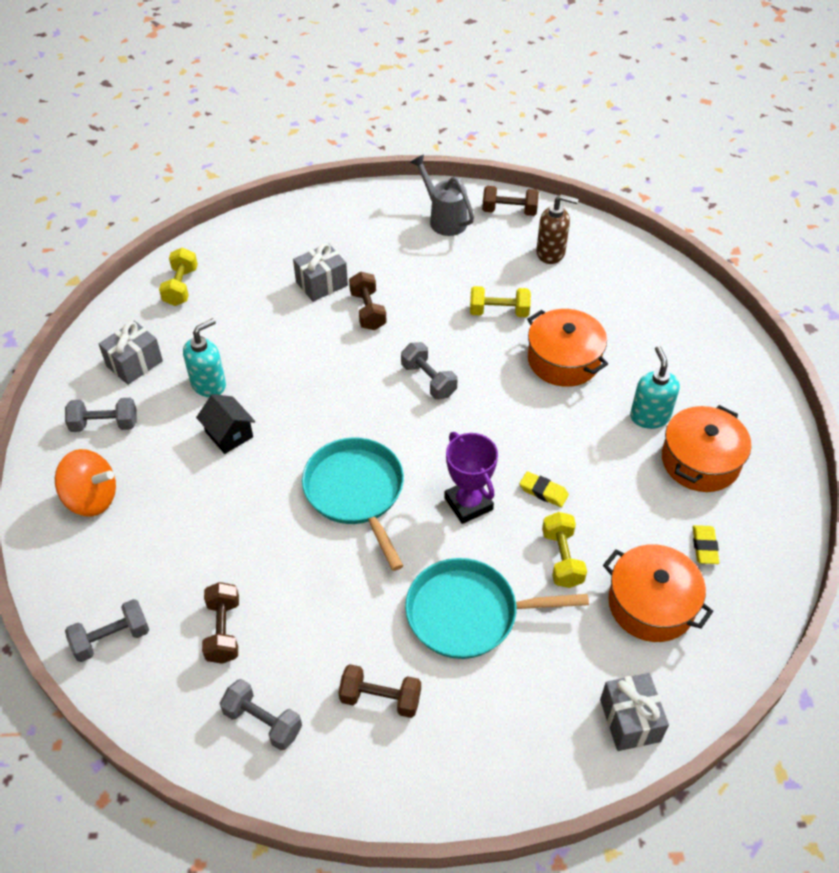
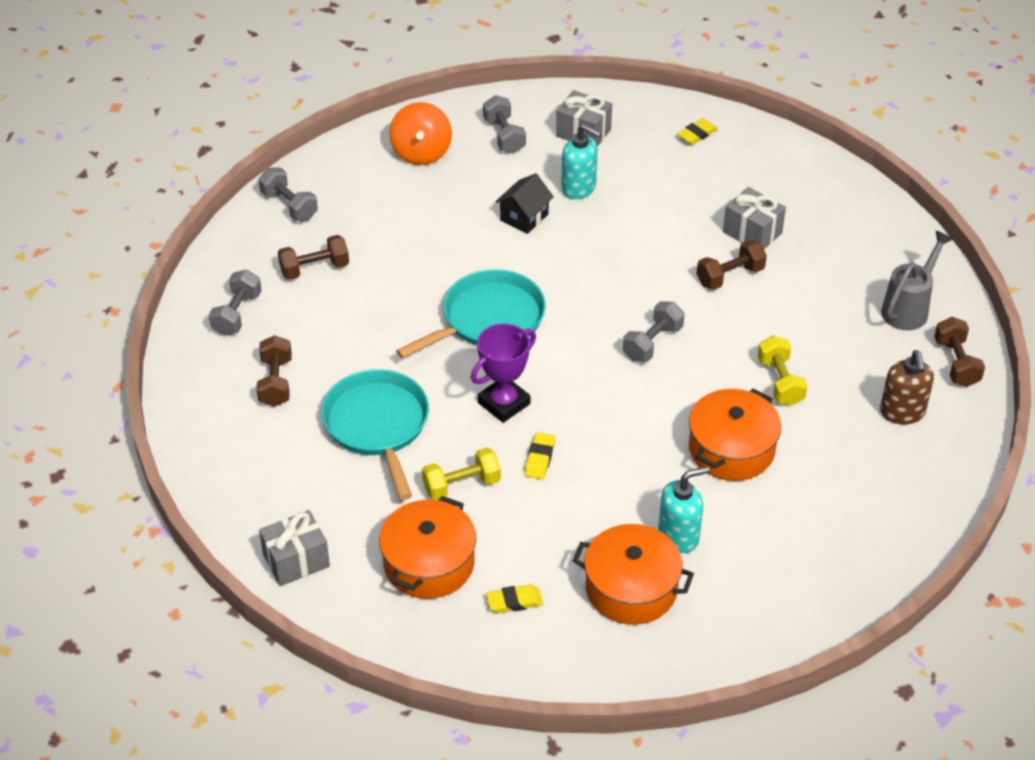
camera: 75 degrees right, 5 degrees down
yellow dumbbell [159,248,198,306] -> yellow eraser [677,118,718,145]

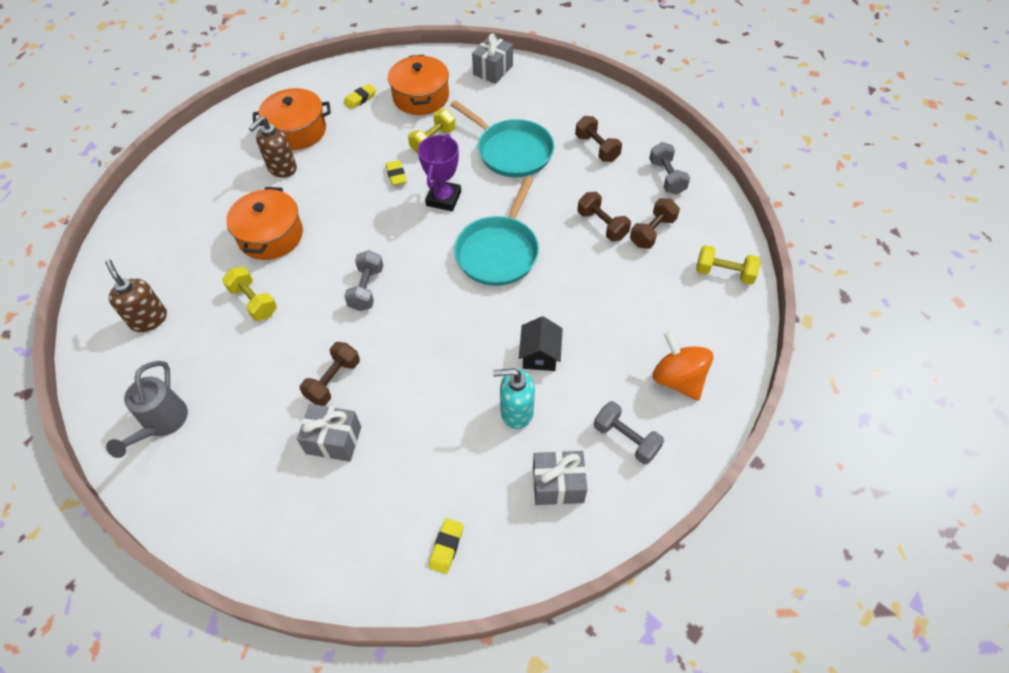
camera: 150 degrees right, 10 degrees up
grey dumbbell [259,167,318,221] -> yellow dumbbell [696,245,761,285]
turquoise soap dispenser [658,466,710,553] -> brown soap dispenser [249,116,297,178]
brown dumbbell [934,317,985,387] -> brown dumbbell moved to [577,192,631,241]

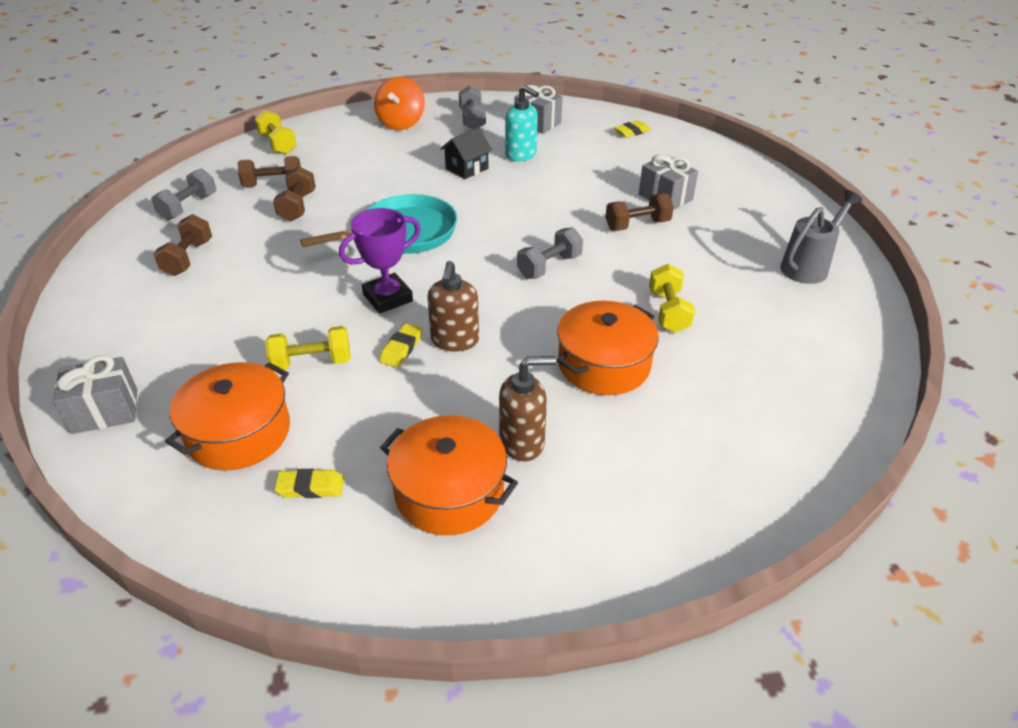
camera: 140 degrees left, 15 degrees down
brown soap dispenser [105,260,167,332] -> brown soap dispenser moved to [427,261,479,352]
turquoise pan [451,100,554,178] -> none

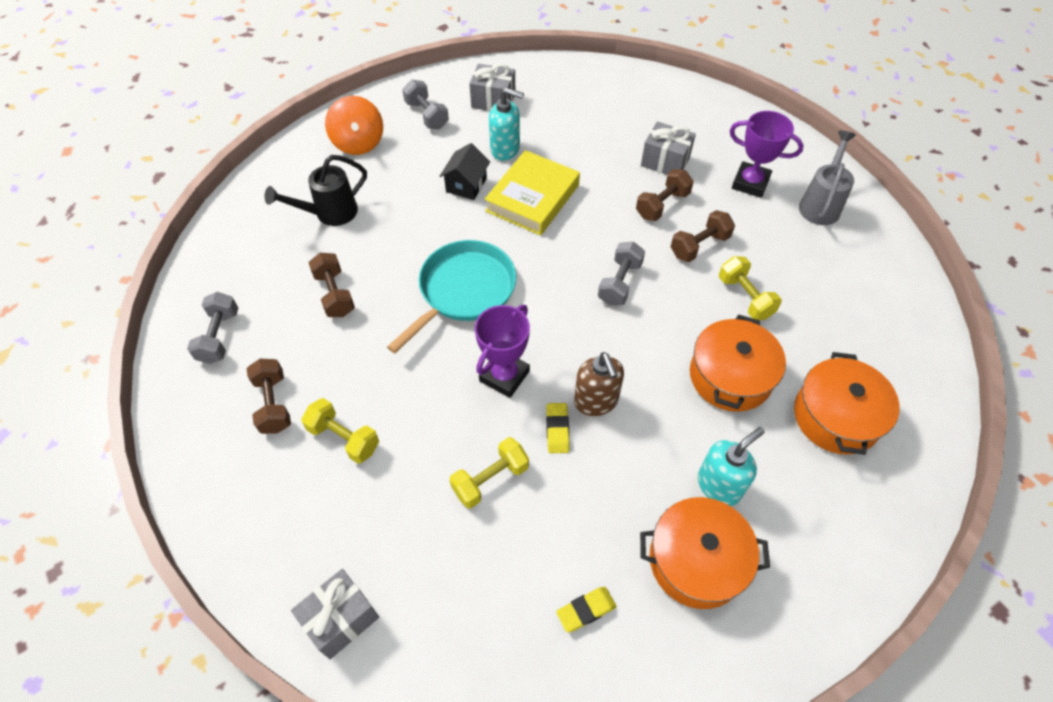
camera: 25 degrees left, 15 degrees up
orange pot [165,362,290,471] -> orange pot moved to [794,352,900,455]
brown dumbbell [237,156,301,187] -> brown dumbbell moved to [671,210,735,262]
yellow dumbbell [255,110,297,154] -> yellow dumbbell moved to [301,398,379,464]
brown soap dispenser [499,356,556,462] -> turquoise soap dispenser [698,427,765,506]
yellow eraser [614,120,651,138] -> none
none -> black watering can [264,155,367,226]
none -> yellow book [485,150,580,236]
none -> purple trophy [729,111,804,198]

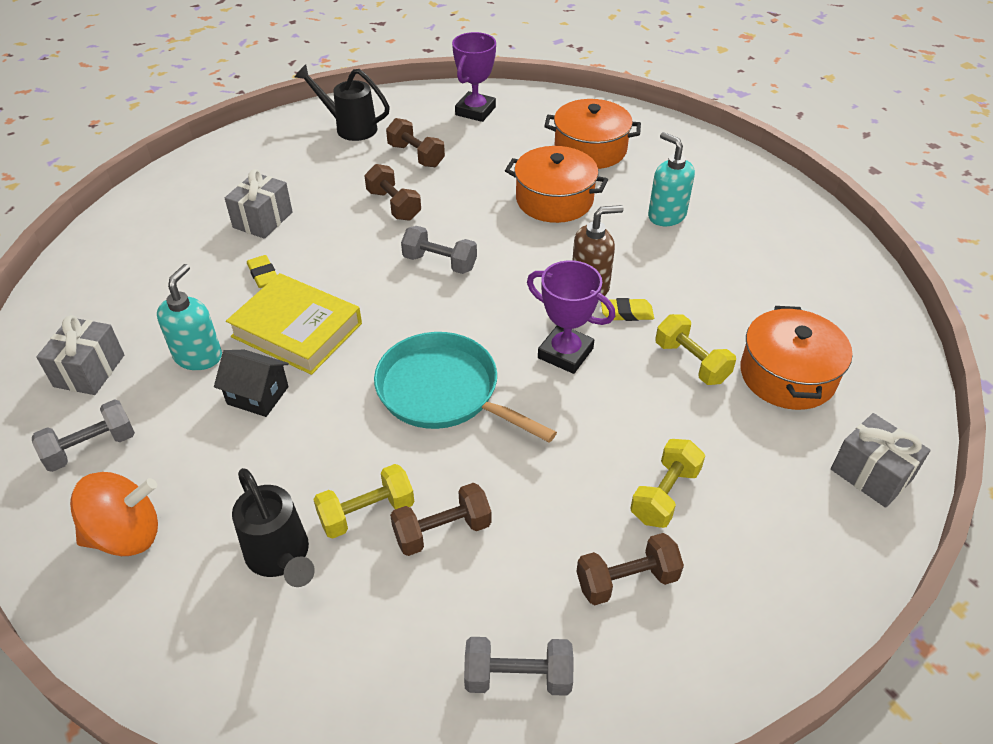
camera: 90 degrees left, 10 degrees down
yellow eraser [556,587,617,633] -> yellow eraser moved to [247,255,277,288]
brown dumbbell [636,169,694,221] -> brown dumbbell moved to [386,118,445,167]
orange pot [640,497,770,609] -> orange pot moved to [740,306,852,410]
yellow dumbbell [719,256,782,320] -> yellow dumbbell moved to [313,464,414,539]
purple trophy [729,111,804,198] -> purple trophy moved to [452,32,496,122]
grey watering can [799,131,856,225] -> black watering can [295,64,390,141]

